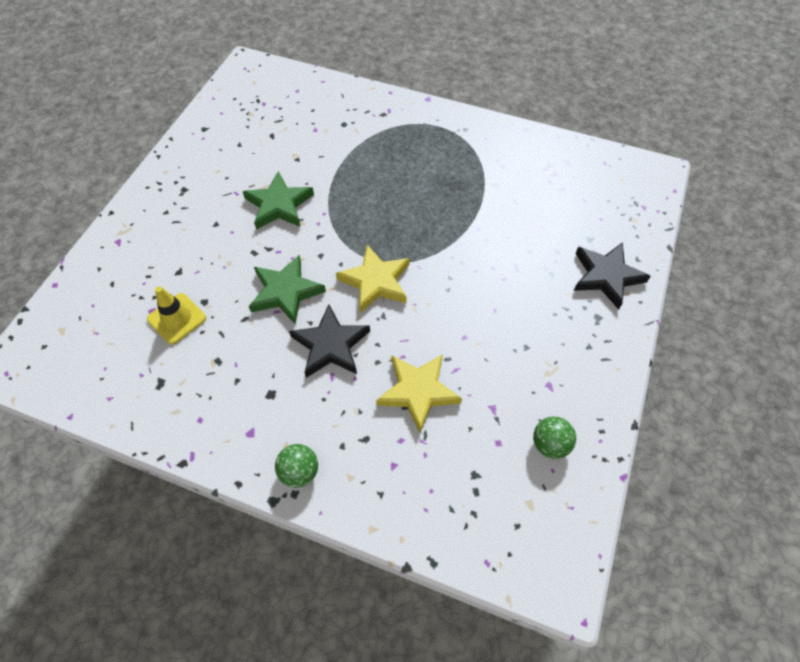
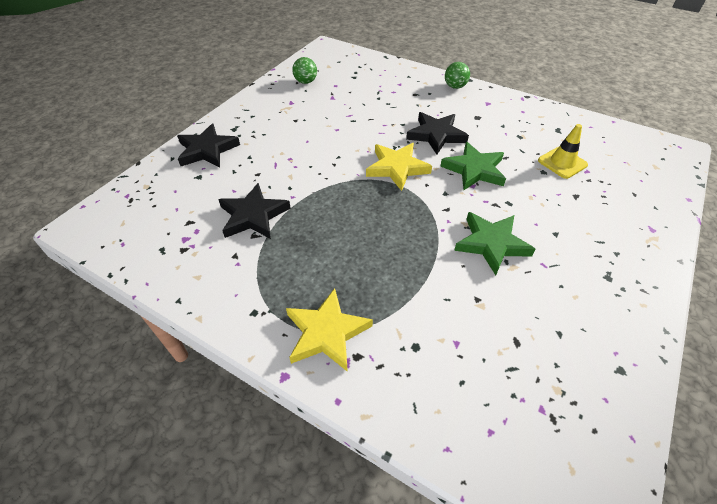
camera: 170 degrees left, 10 degrees down
yellow star [376,354,462,433] -> yellow star moved to [286,288,373,372]
none -> black star [218,183,291,239]

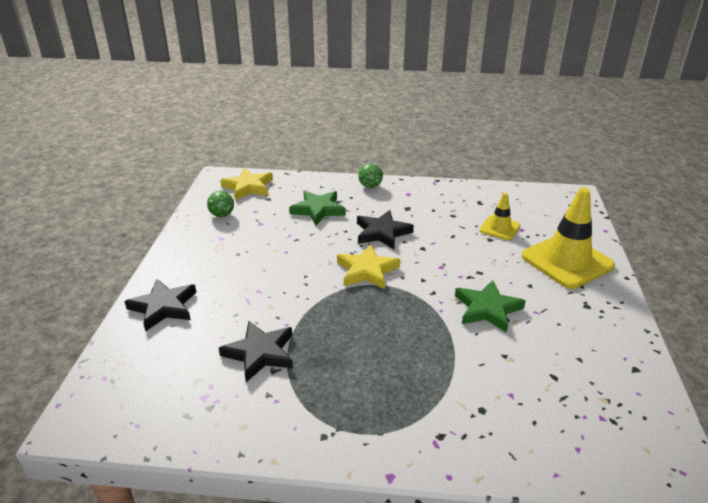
camera: 25 degrees left, 15 degrees down
yellow star [286,288,373,372] -> yellow star moved to [220,168,273,200]
green star [440,142,506,190] -> green star moved to [289,191,346,225]
none -> yellow traffic cone [521,188,615,289]

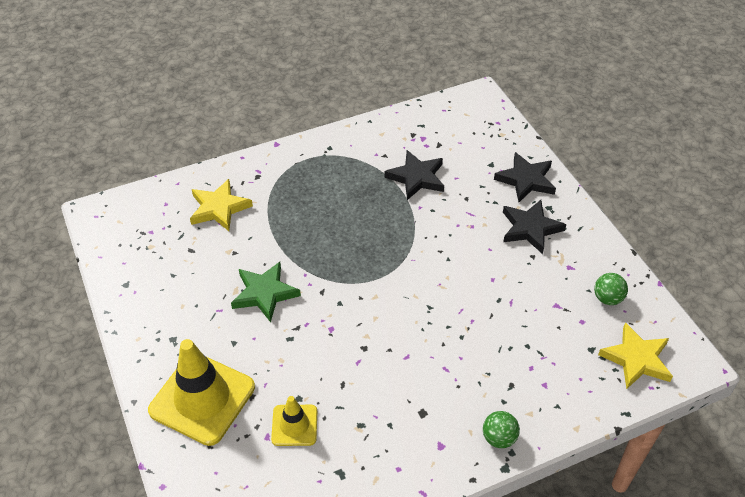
camera: 150 degrees right, 15 degrees up
green star [289,191,346,225] -> none
yellow star [337,244,400,289] -> yellow star moved to [190,179,253,231]
black star [357,210,414,249] -> black star moved to [503,200,567,254]

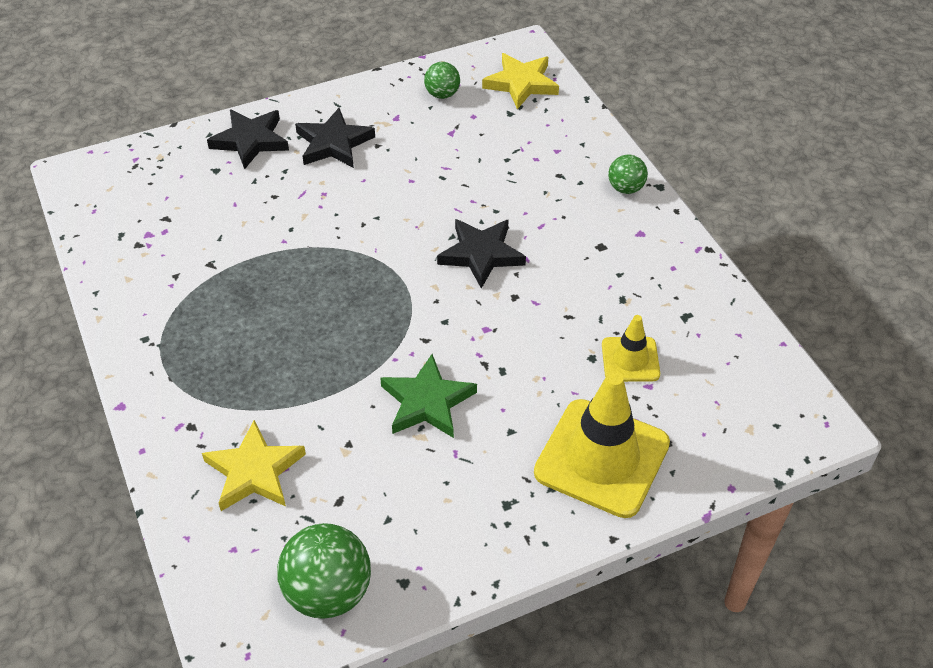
camera: 90 degrees left, 0 degrees up
black star [384,150,444,200] -> black star moved to [437,219,526,289]
none -> green ball [277,523,371,619]

